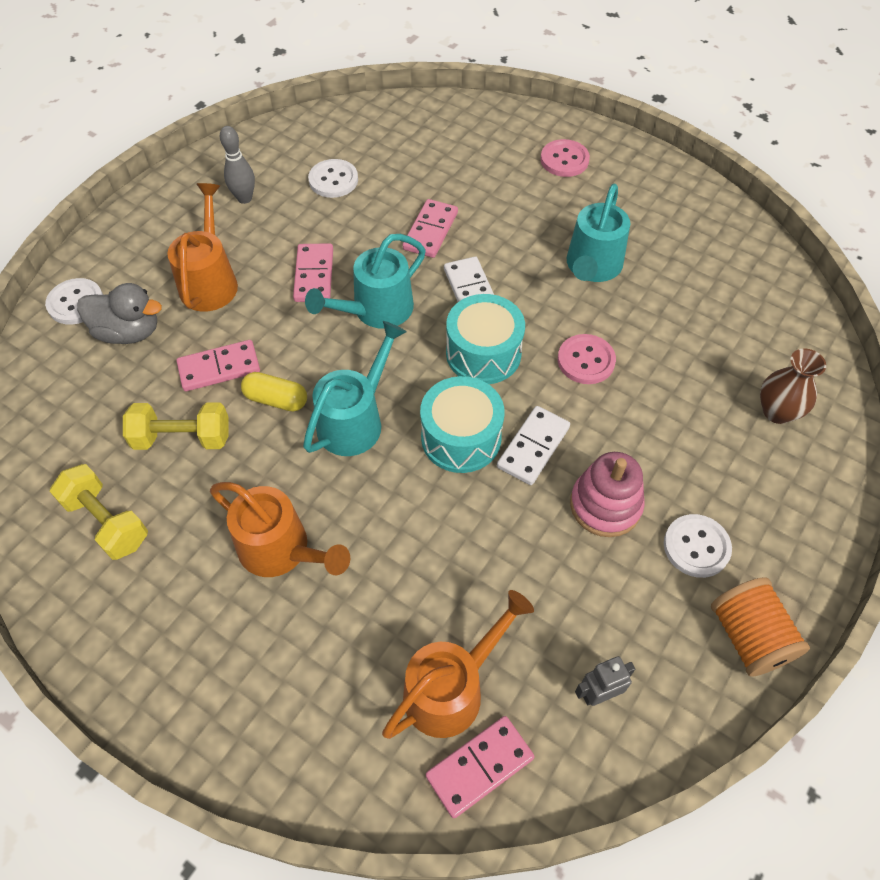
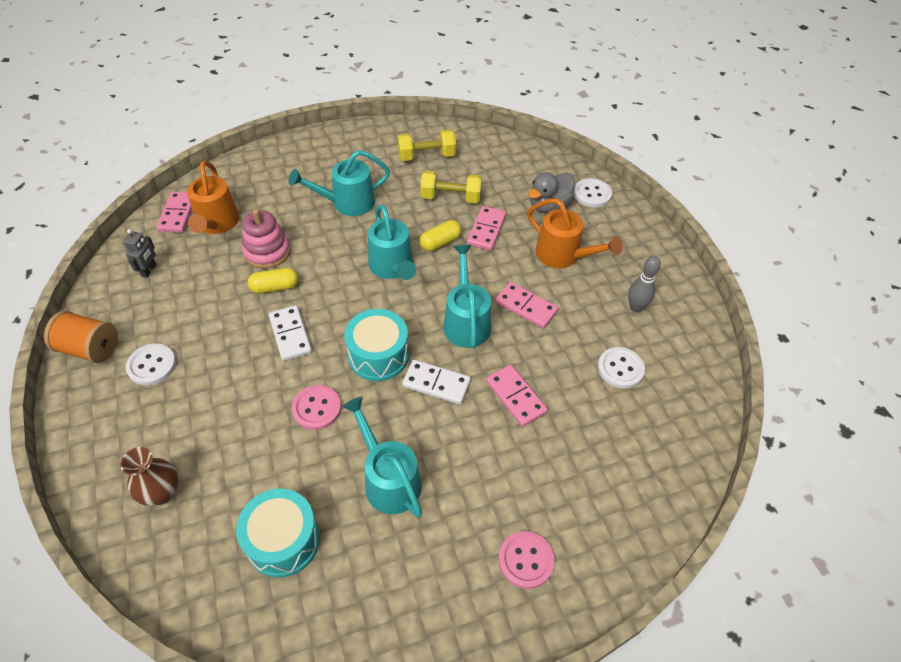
camera: 125 degrees right, 5 degrees down
yellow dumbbell [123,403,229,450] -> yellow dumbbell turned 60 degrees clockwise [420,170,482,203]
orange watering can [210,482,350,577] -> turquoise watering can [289,150,390,216]
turquoise drum [420,376,504,473] -> turquoise drum moved to [236,488,320,578]
pink stacking toy [570,452,645,537] -> pink stacking toy moved to [242,209,290,269]
none -> yellow capsule [248,268,298,293]

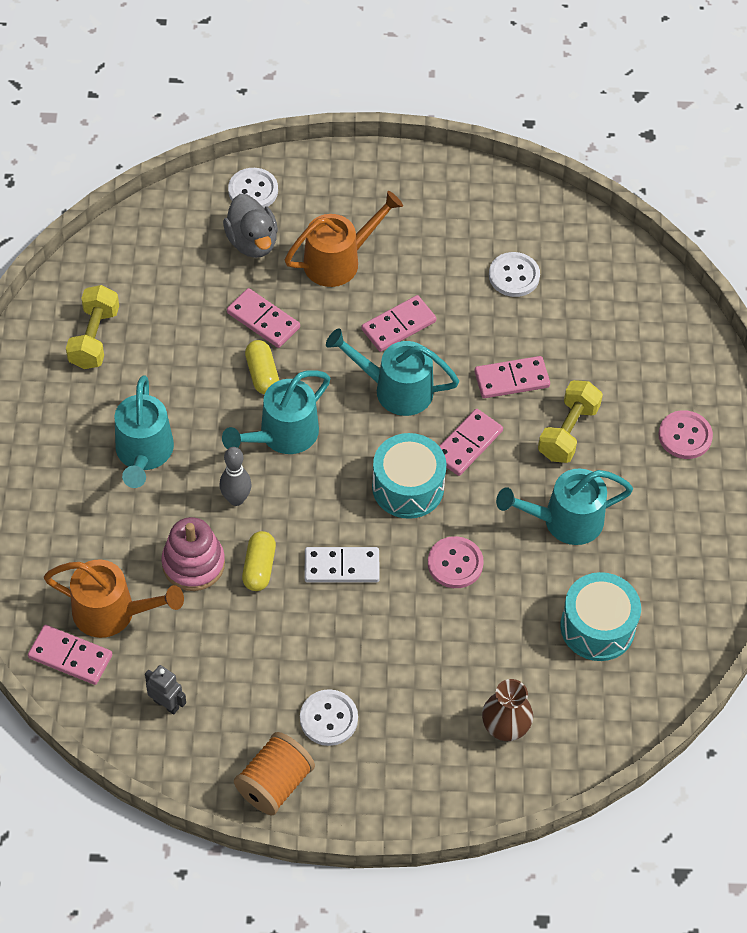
camera: 70 degrees left, 5 degrees up
turquoise watering can [368,204,416,280] -> turquoise watering can turned 135 degrees clockwise [222,370,330,454]
white domino [402,360,471,404] -> pink domino [439,409,503,476]
yellow dumbbell [420,170,482,203] -> yellow dumbbell moved to [538,380,603,463]
grey bowling pin [628,256,661,312] -> grey bowling pin moved to [219,447,252,506]

